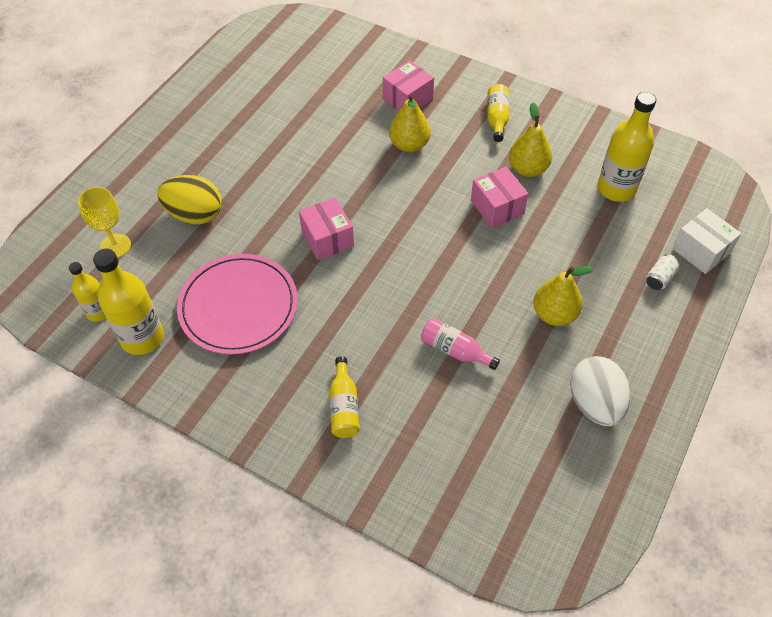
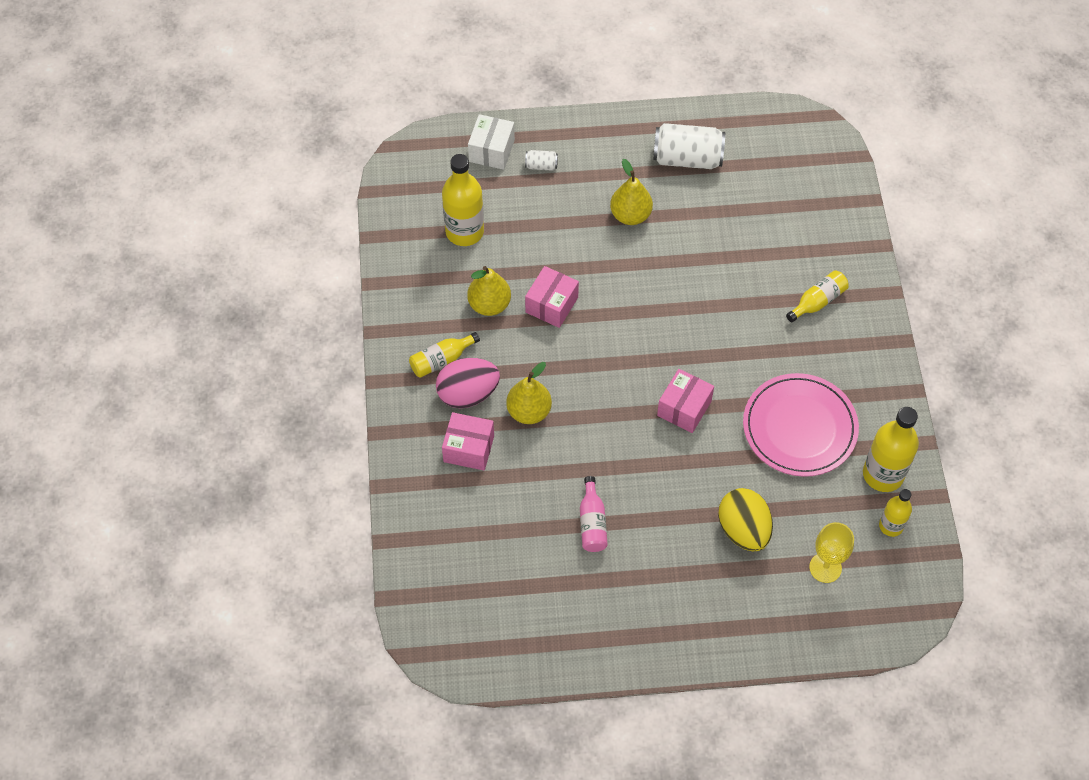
camera: 125 degrees left, 5 degrees up
pink bottle [421,318,500,370] -> pink bottle moved to [580,476,608,552]
white egg [570,356,630,426] -> white can [653,123,725,169]
none -> pink egg [436,358,500,408]

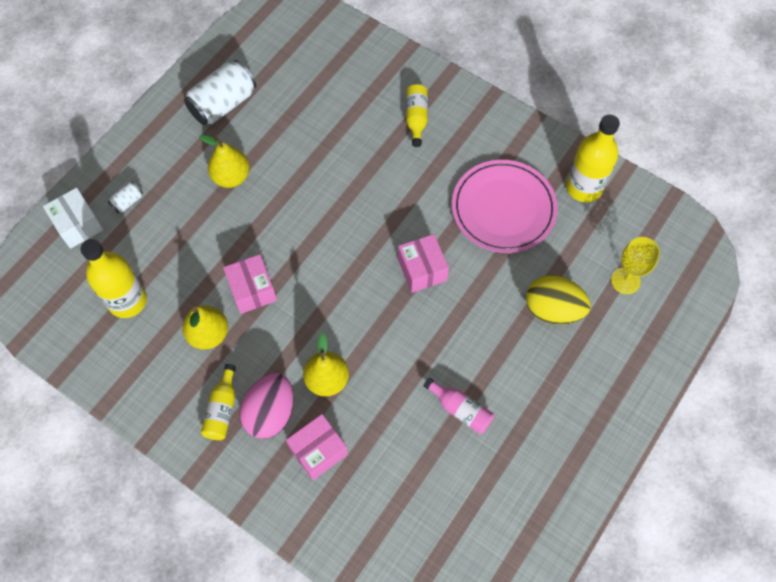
camera: 50 degrees left, 5 degrees up
yellow bottle [879,489,912,537] -> none

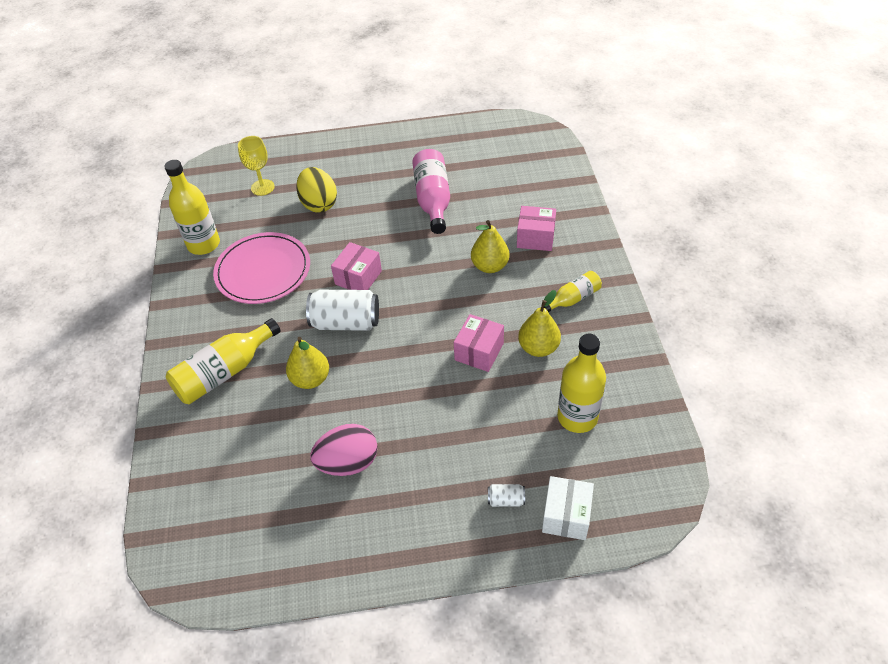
camera: 130 degrees left, 15 degrees down
white can [184,60,256,125] -> white can moved to [306,290,379,331]
yellow pear [199,134,250,188] -> yellow pear moved to [286,337,329,389]
pink egg [239,373,294,439] -> pink egg moved to [310,424,378,476]
yellow bottle [406,84,428,147] -> yellow bottle [166,318,281,404], size x1.71
pink bottle [423,378,494,434] -> pink bottle [412,149,450,234], size x1.71

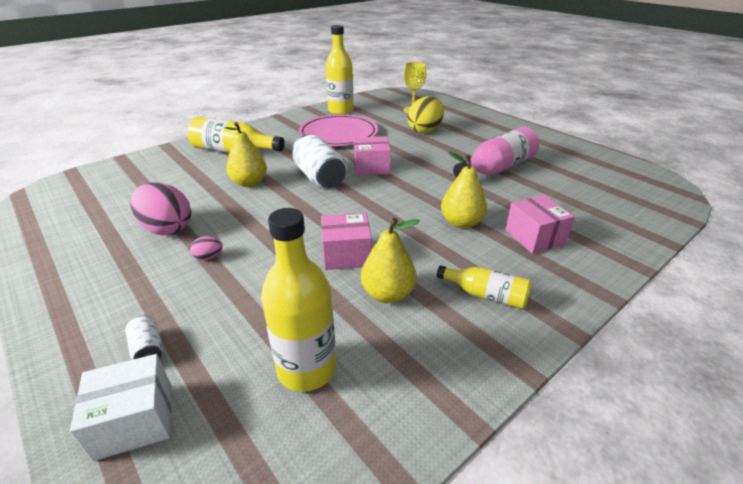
camera: 55 degrees right, 15 degrees down
none -> pink egg [190,237,223,260]

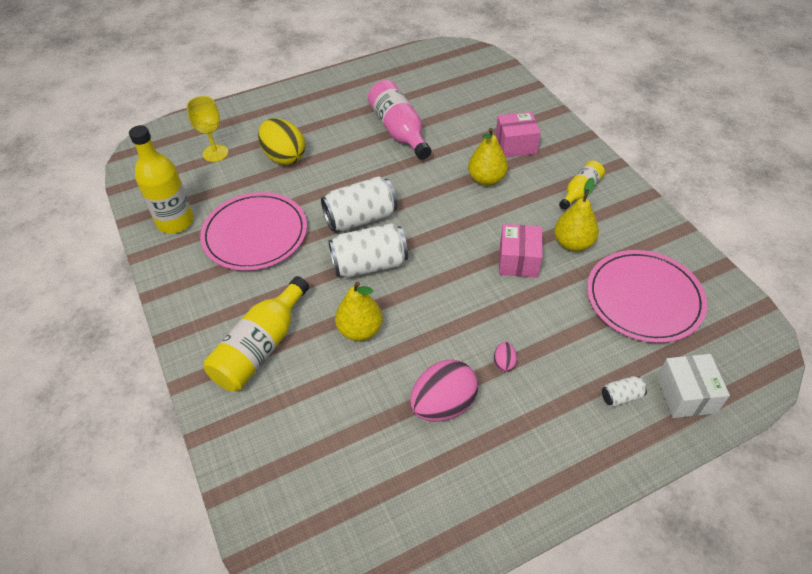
camera: 75 degrees left, 15 degrees up
yellow bottle [261,208,336,392] -> pink plate [587,250,707,343]
pink box [353,136,391,175] -> white can [321,176,397,231]

